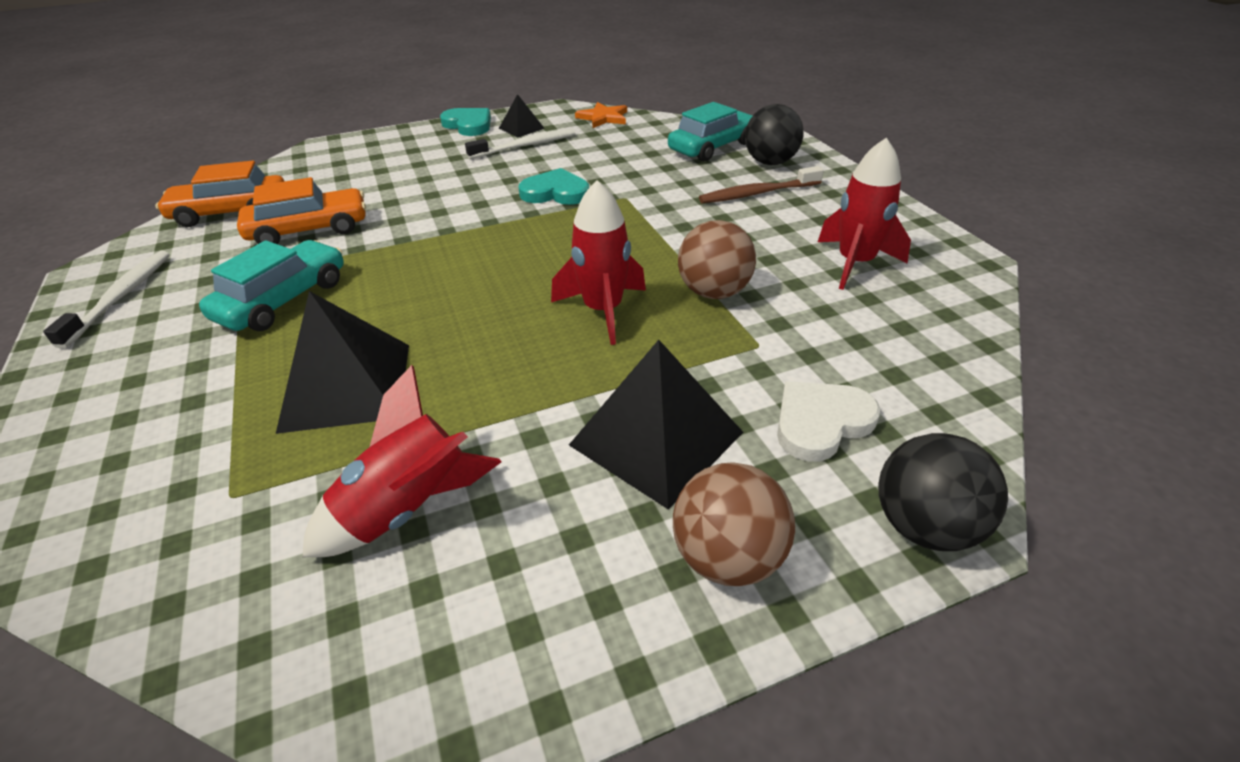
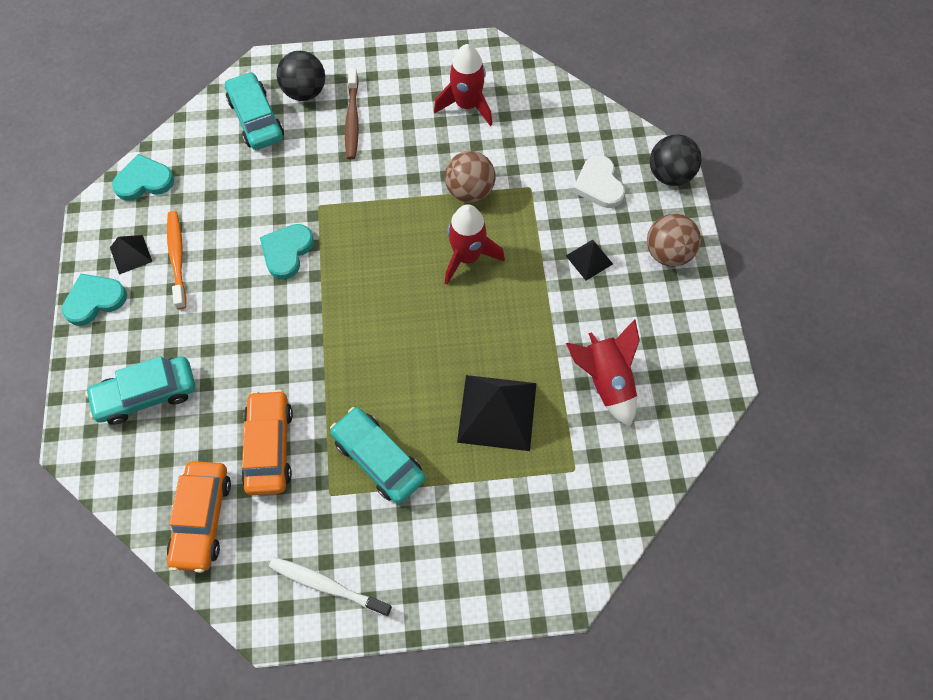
camera: 75 degrees left, 25 degrees up
white toothbrush [465,129,576,159] -> orange toothbrush [167,211,186,309]
black pyramid [569,340,743,509] -> black pyramid [566,240,613,280], size x0.51
orange star [575,102,627,128] -> turquoise heart [112,154,174,201]
none -> turquoise car [85,356,195,425]

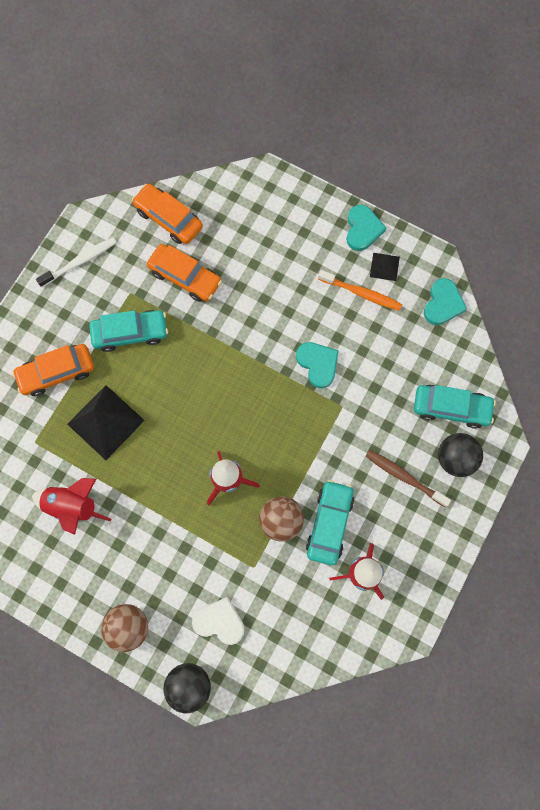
camera: 125 degrees right, 10 degrees up
turquoise car [85,356,195,425] -> turquoise car moved to [306,480,354,565]
black pyramid [566,240,613,280] -> none
none -> orange car [12,344,94,396]

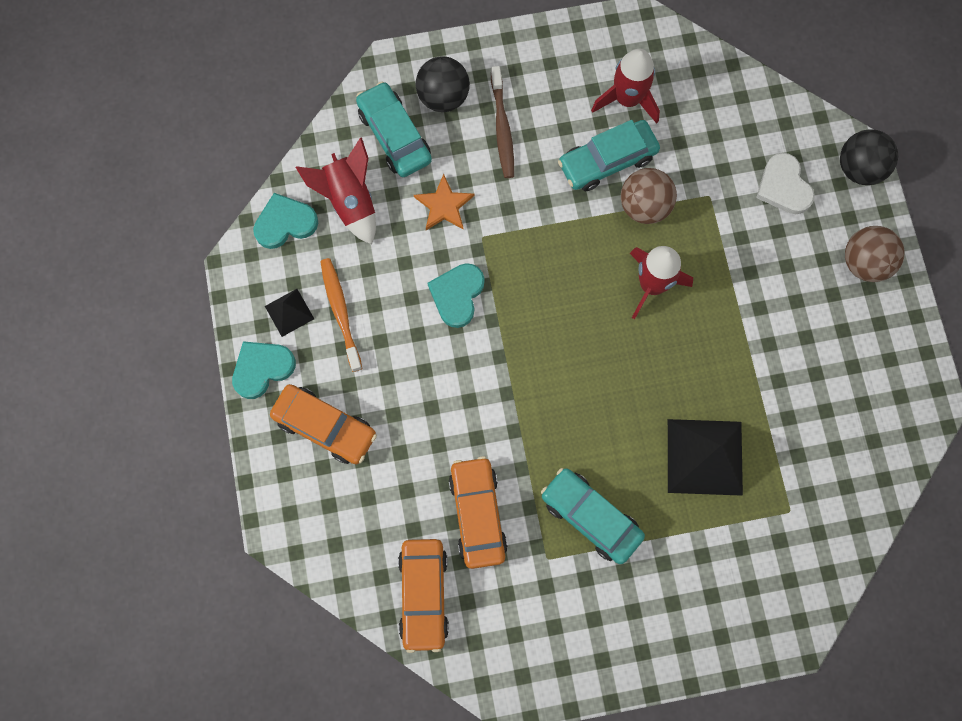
camera: 130 degrees left, 0 degrees up
orange car [12,344,94,396] -> orange car moved to [270,384,377,464]
red rocket [32,478,111,535] -> red rocket moved to [295,137,376,245]
white toothbrush [36,237,117,287] -> none
none -> orange star [414,174,474,230]

